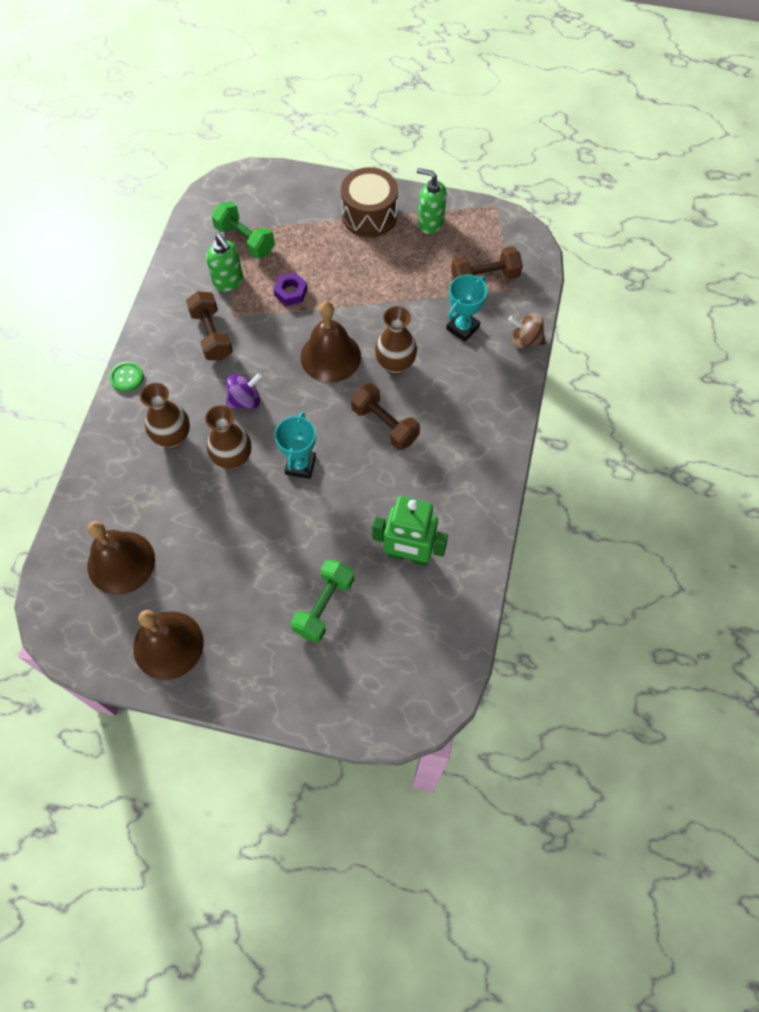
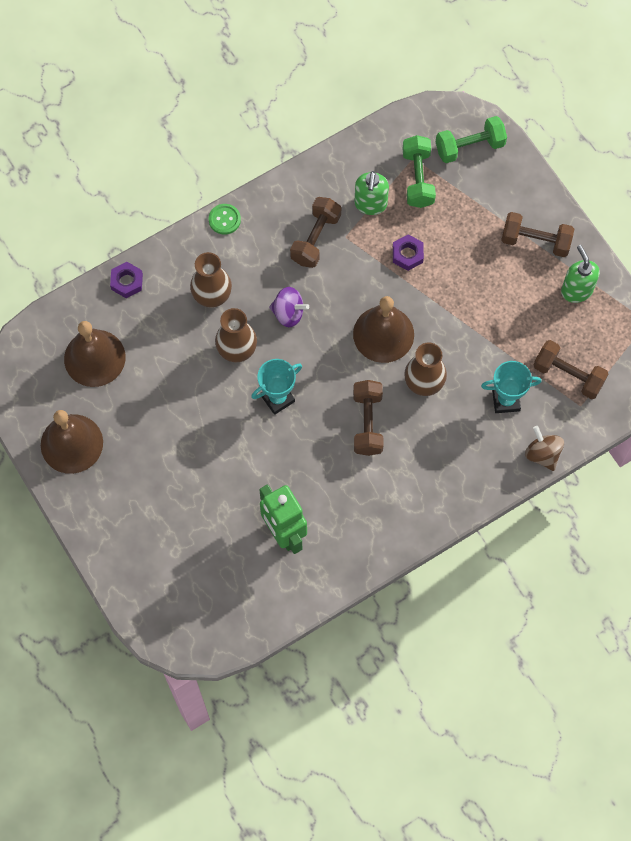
camera: 45 degrees right, 5 degrees up
green dumbbell [291,559,354,643] -> green dumbbell moved to [436,116,507,163]
brown drum [341,167,398,237] -> brown dumbbell [501,212,574,257]
none -> purple nut [110,262,143,298]

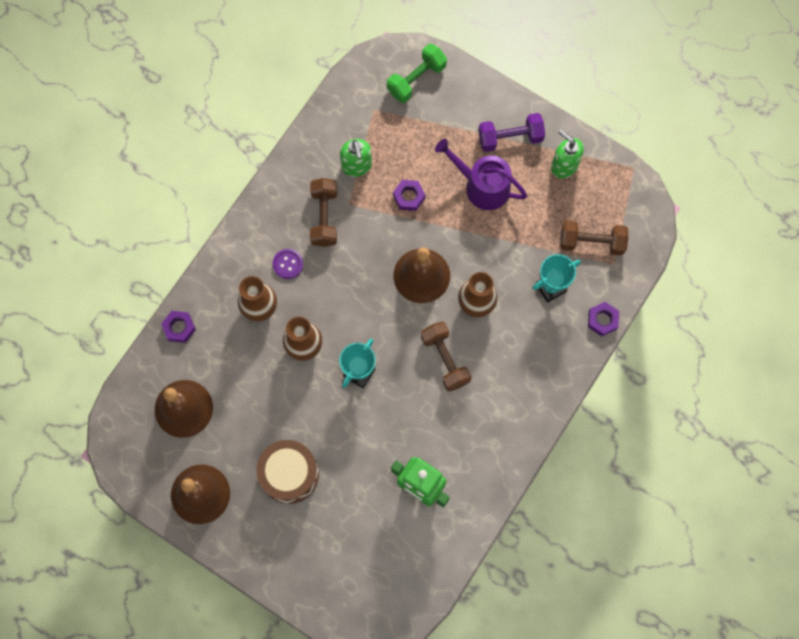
camera: 25 degrees left, 5 degrees up
green button [209,204,241,235] -> none
purple spinning top [269,287,309,327] -> none
green dumbbell [403,135,436,208] -> none
brown dumbbell [501,212,574,257] -> purple dumbbell [478,113,545,152]
brown spinning top [525,426,564,471] -> purple nut [588,302,619,336]
none -> brown drum [256,440,319,504]
none -> purple button [273,249,303,279]
none -> purple watering can [435,139,527,210]

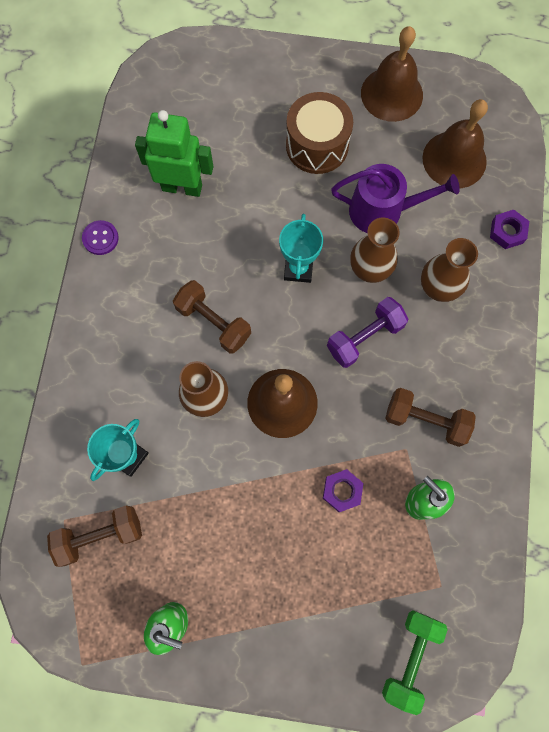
camera: 155 degrees right, 0 degrees up
purple button [273,249,303,279] -> purple button moved to [82,220,119,255]
brown dumbbell [310,178,337,247] -> brown dumbbell turned 45 degrees counterclockwise [385,388,476,447]
purple watering can [435,139,527,210] -> purple watering can moved to [331,164,460,233]
purple dumbbell [478,113,545,152] -> purple dumbbell moved to [327,297,408,368]
purple nut [588,302,619,336] -> none

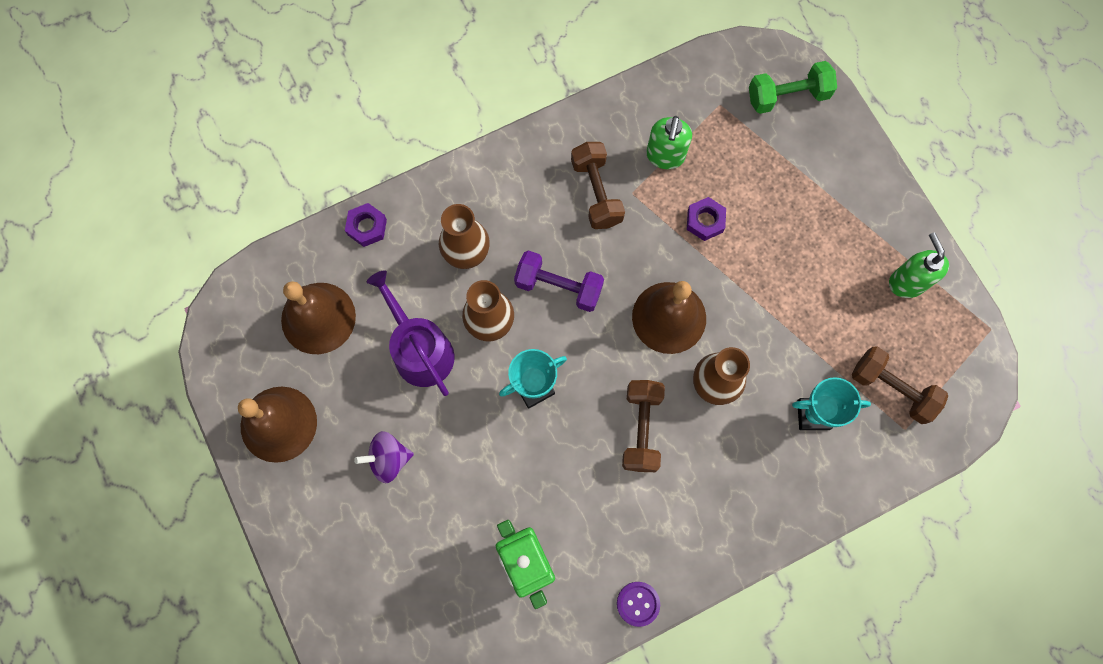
camera: 125 degrees left, 0 degrees up
brown drum [286,92,353,174] -> purple spinning top [354,431,414,483]

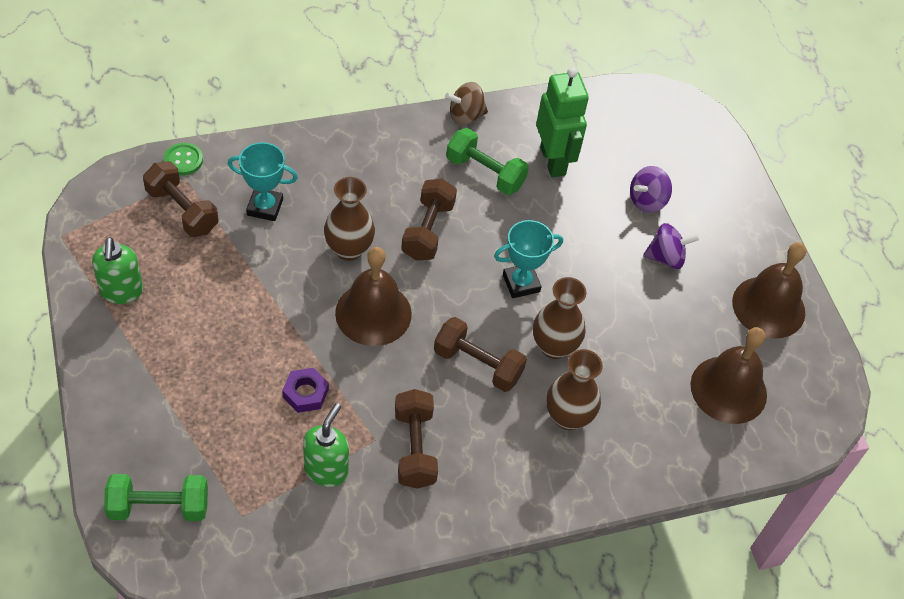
camera: 175 degrees left, 20 degrees down
purple nut [345,203,387,247] -> none
purple watering can [367,270,455,396] -> none
purple dumbbell [514,250,604,312] -> brown dumbbell [434,317,527,392]
purple button [617,582,660,627] -> brown spinning top [445,82,488,126]
none -> green button [164,143,203,175]
none -> green dumbbell [446,128,529,195]
none -> purple spinning top [630,166,672,213]

